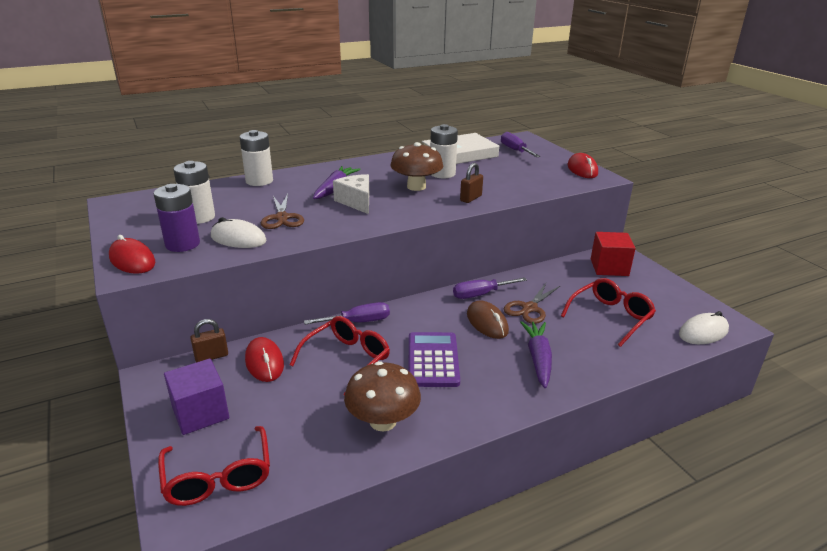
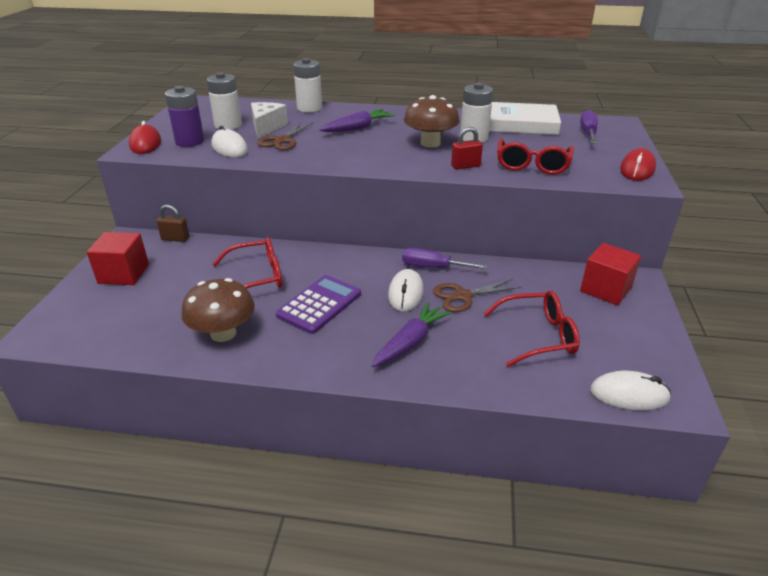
camera: 35 degrees right, 5 degrees up
red glasses [158,426,270,506] -> red glasses moved to [497,138,574,175]
purple cube [164,359,229,435] -> red cube [87,232,149,285]
red mouse [245,337,284,382] -> none
purple screwdriver [304,302,390,324] -> none
white cheese [333,174,369,214] -> white cheese moved to [251,102,288,139]
brown padlock [460,163,483,203] -> red padlock [451,127,483,170]
brown mouse [467,300,509,339] -> white mouse [388,269,424,312]

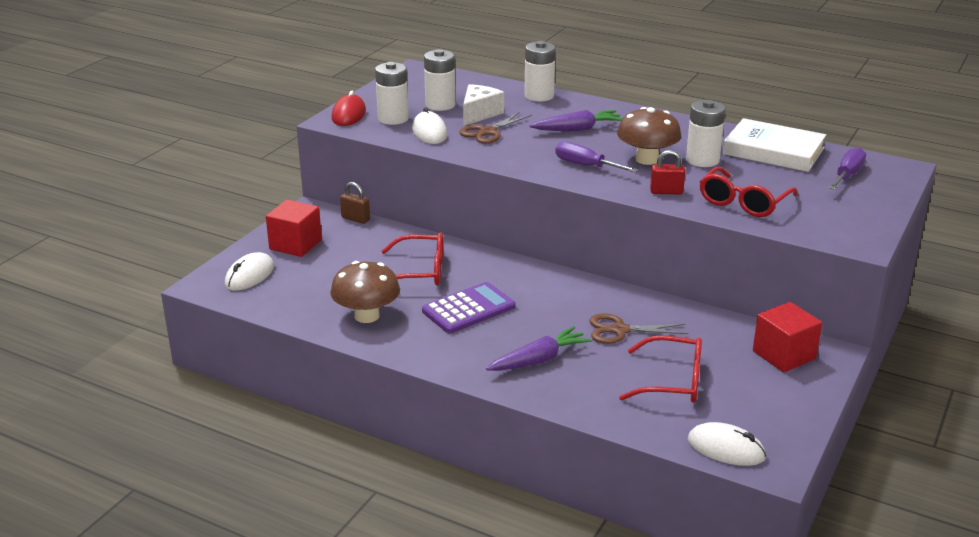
camera: 20 degrees right, 5 degrees down
purple battery [165,86,204,147] -> white battery [375,62,409,125]
white mouse [388,269,424,312] -> white mouse moved to [225,252,274,291]
purple screwdriver [402,248,488,269] -> purple screwdriver moved to [555,141,638,172]
red mouse [620,148,656,181] -> none

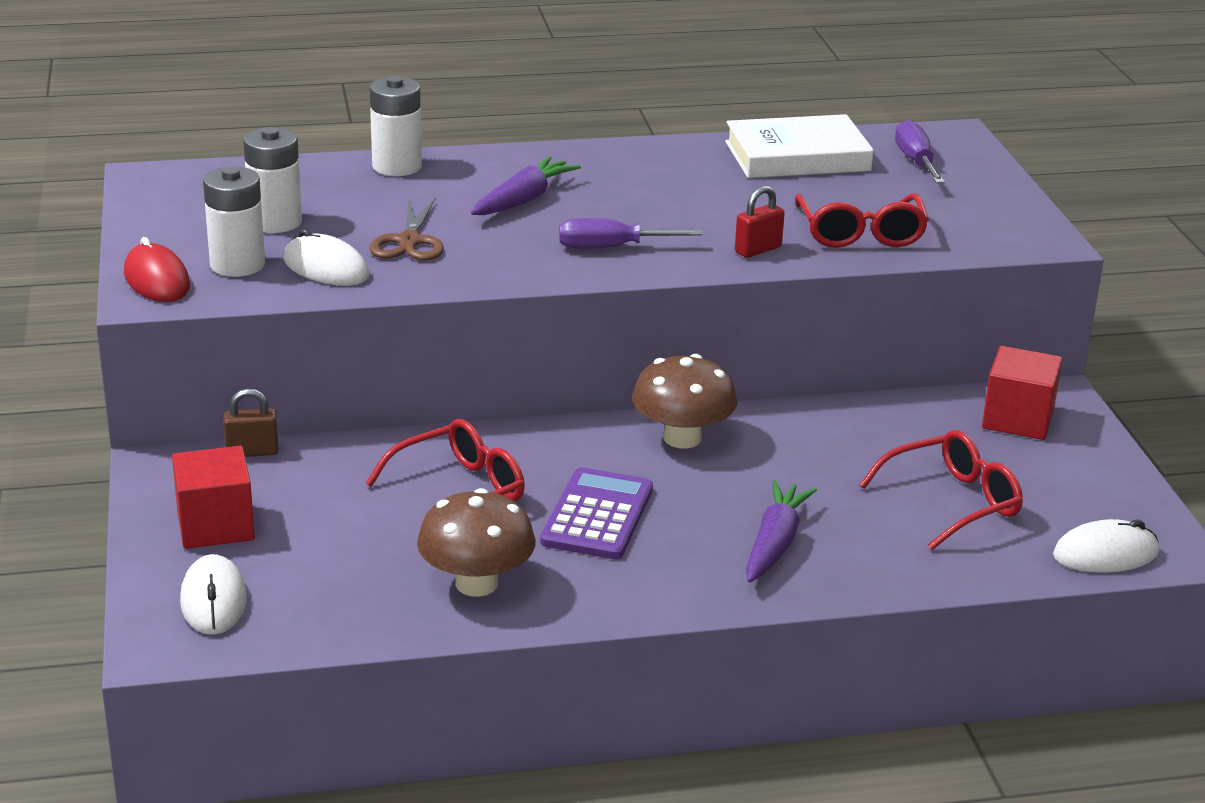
camera: 40 degrees left, 0 degrees up
white cheese [463,84,504,126] -> none
brown scissors [589,313,688,344] -> none
brown mushroom [617,107,681,165] -> brown mushroom moved to [632,354,737,449]
white battery [686,100,725,167] -> none

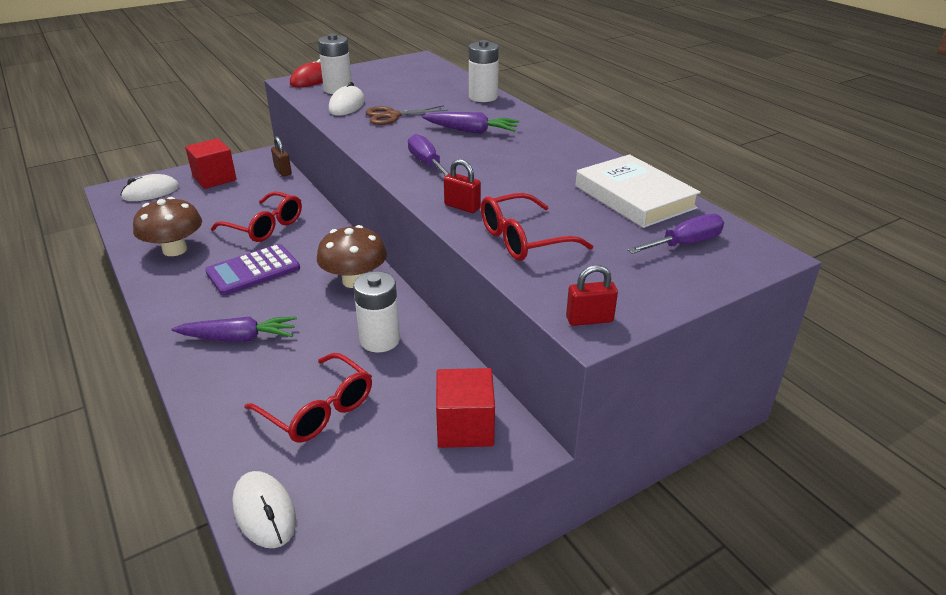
camera: 70 degrees right, 5 degrees up
white battery [243,127,302,233] -> white battery moved to [353,271,400,353]
purple calculator [540,467,653,559] -> purple calculator turned 150 degrees clockwise [205,244,300,295]
none -> red padlock [566,265,618,326]

